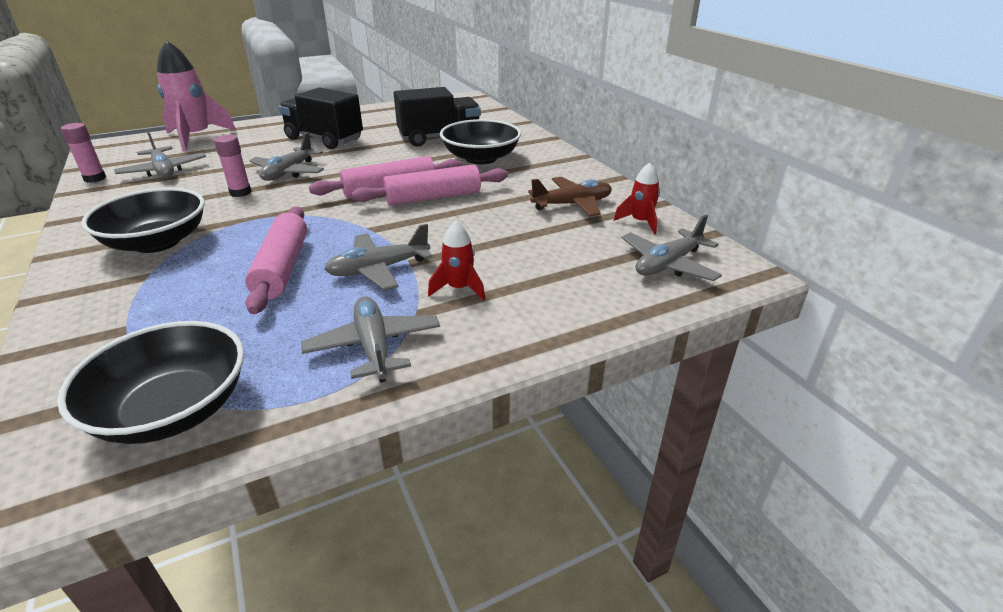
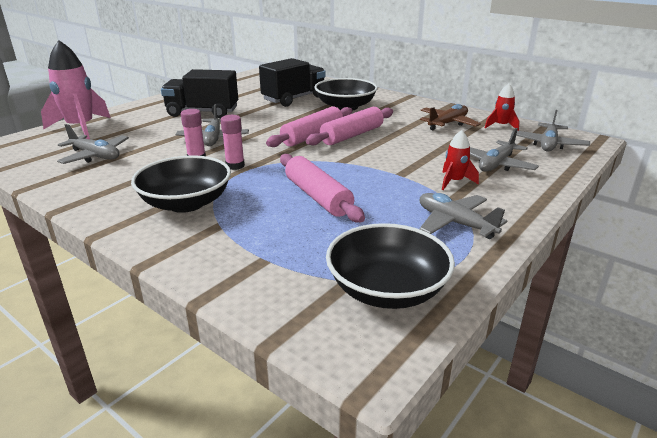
camera: 25 degrees left, 5 degrees down
pink glue stick [61,123,106,183] -> pink glue stick moved to [221,115,245,170]
grey plane [325,224,432,290] -> grey plane moved to [470,128,539,171]

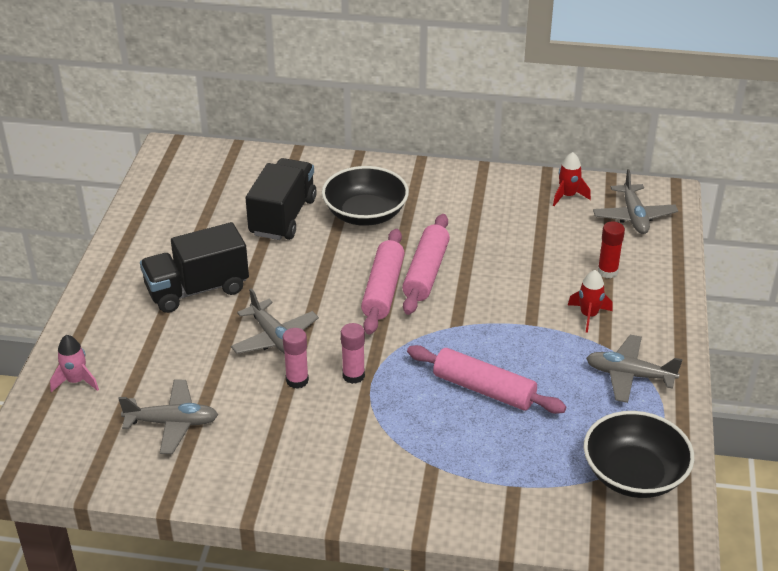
camera: 30 degrees left, 10 degrees up
pink rocket [41,40,111,139] -> pink rocket [50,335,99,392], size x0.51
black bowl [131,155,231,213] -> none
brown plane [420,104,481,131] -> none
grey plane [470,128,539,171] -> red glue stick [598,221,625,278]

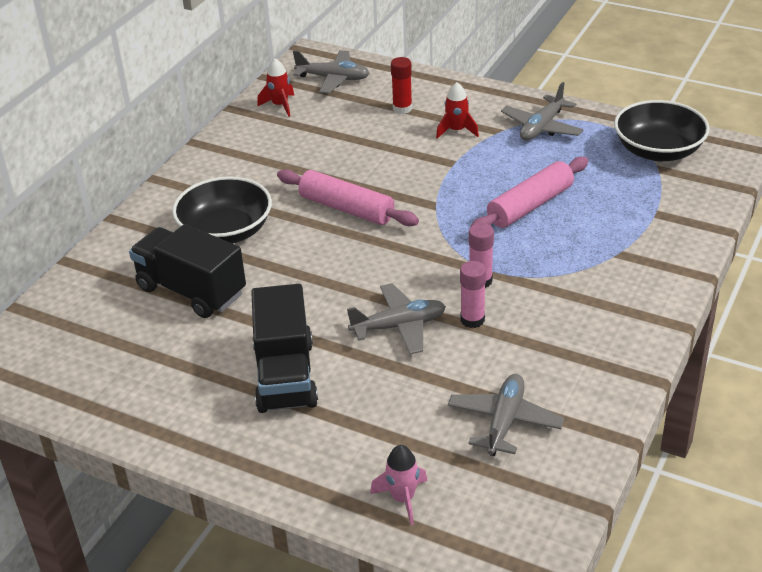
camera: 70 degrees left, 0 degrees up
pink rolling pin [361,229,405,334] -> none

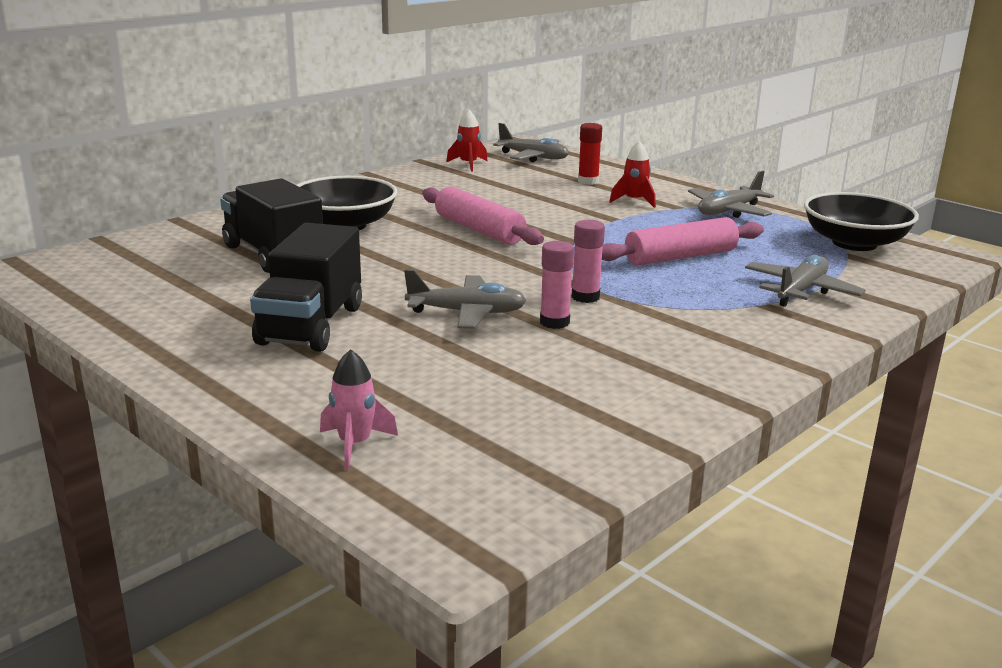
camera: 15 degrees right, 15 degrees down
grey plane [448,374,564,456] -> grey plane moved to [745,255,866,307]

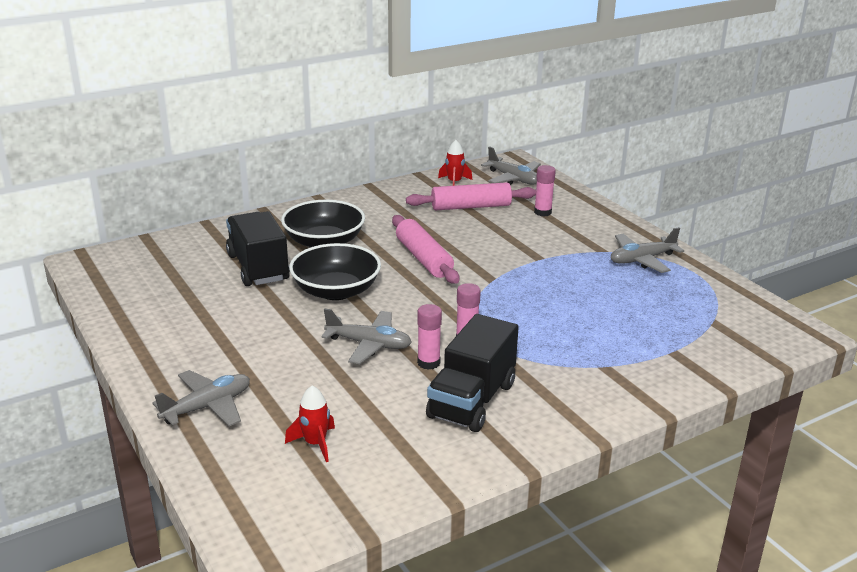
camera: 15 degrees right, 5 degrees up
black truck [250,223,362,352] -> black truck moved to [426,314,519,432]
pink rocket [320,349,398,469] -> none
red glue stick [578,123,602,185] -> pink glue stick [534,165,556,217]
pink rolling pin [602,217,764,266] -> pink rolling pin moved to [406,182,536,210]
red rocket [609,141,656,208] -> red rocket moved to [285,386,335,462]
grey plane [745,255,866,307] -> grey plane moved to [153,370,250,426]
black bowl [804,192,919,251] -> black bowl moved to [289,243,381,300]

